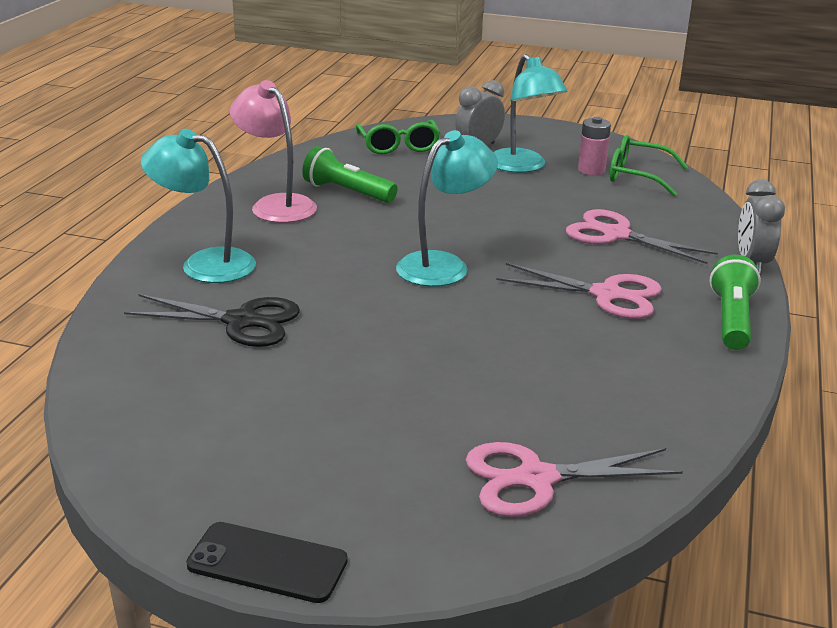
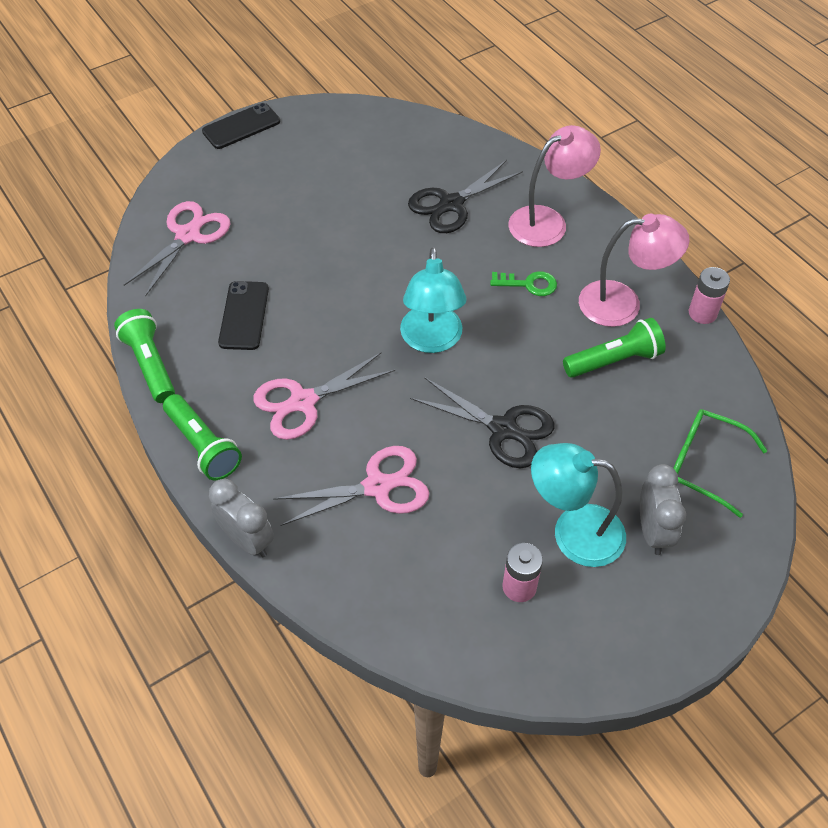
camera: 130 degrees right, 25 degrees up
turquoise lamp [141,129,256,283] -> pink lamp [508,125,601,247]
green glasses [610,135,688,196] -> none
none -> green flashlight [114,309,175,403]
none -> black phone [218,281,269,350]
none -> black scissors [410,377,554,468]
none -> green key [490,271,557,296]
none -> pink battery [689,267,730,324]

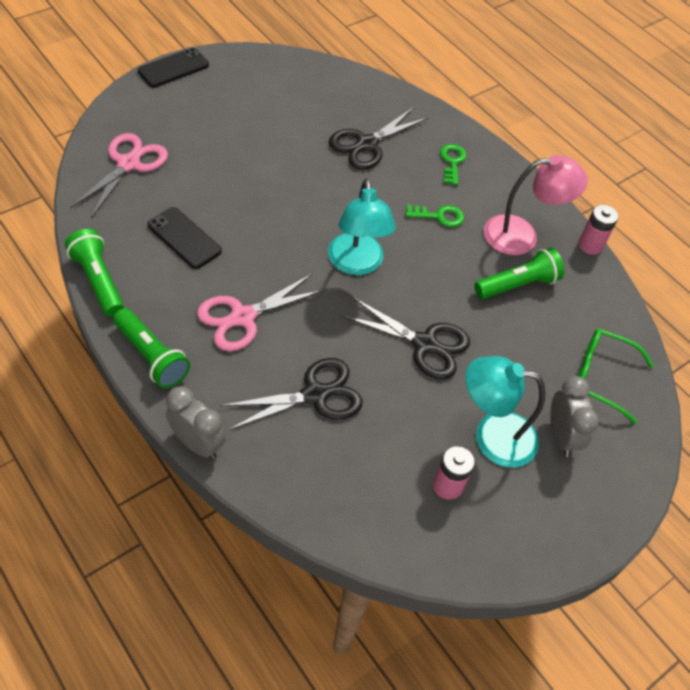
camera: 10 degrees left, 0 degrees up
black phone [218,281,269,350] -> black phone turned 45 degrees counterclockwise [148,207,222,269]
pink scissors [273,446,429,526] -> black scissors [220,358,363,430]
pink lamp [508,125,601,247] -> green key [440,144,467,185]

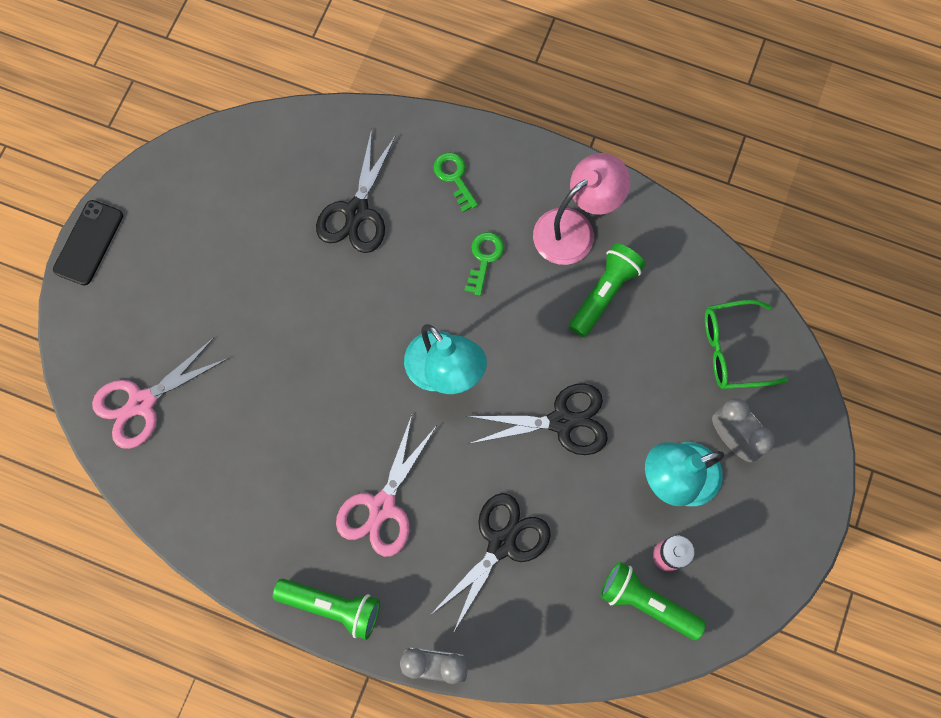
camera: 25 degrees left, 20 degrees up
green flashlight [65,229,124,316] -> green flashlight moved to [600,562,706,640]
pink scissors [70,133,168,218] -> pink scissors turned 120 degrees counterclockwise [92,338,229,449]
black phone [148,207,222,269] -> none
green key [406,205,464,227] -> green key turned 45 degrees counterclockwise [465,232,504,296]
pink battery [578,205,618,255] -> none

